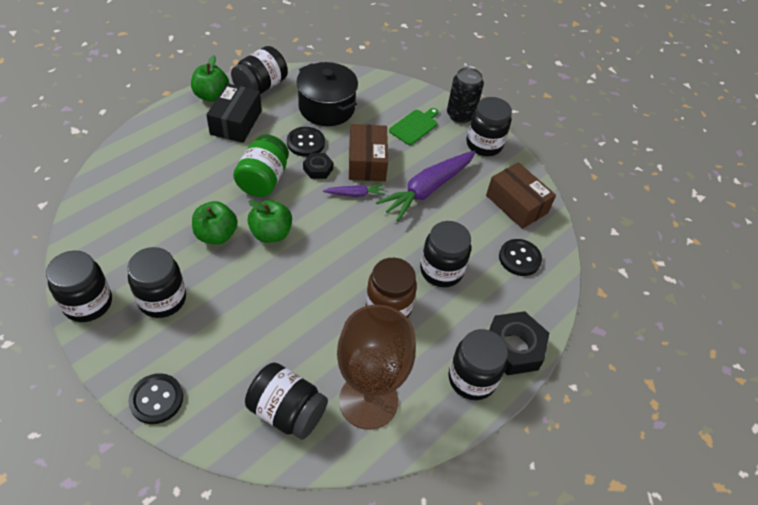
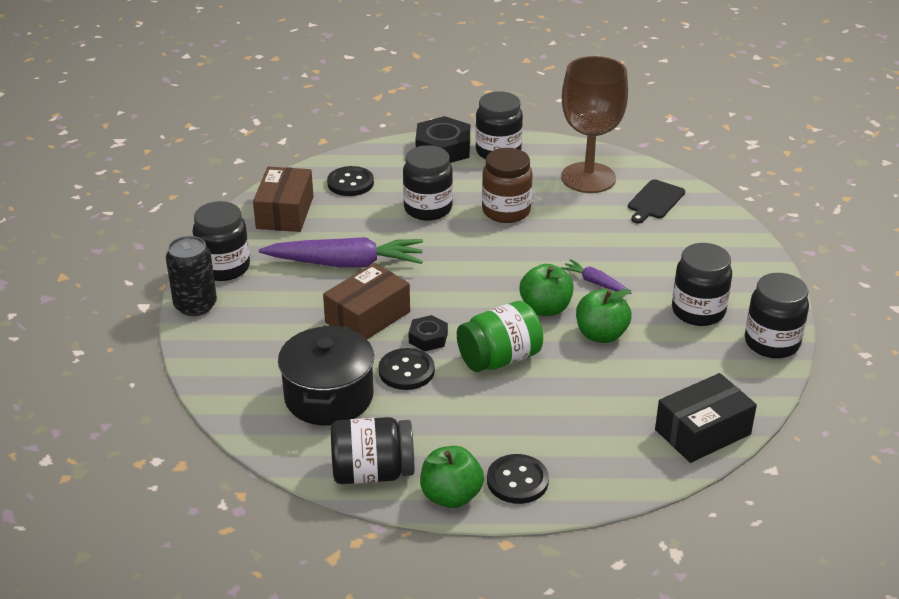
camera: 130 degrees left, 15 degrees down
black button [128,373,183,424] -> black button moved to [487,454,549,504]
black box [207,83,262,143] -> black box moved to [655,373,757,463]
black jar [245,362,328,440] -> black cutting board [628,179,685,223]
purple carrot [323,184,385,197] -> purple carrot moved to [560,259,632,294]
green cutting board [389,108,439,145] -> none

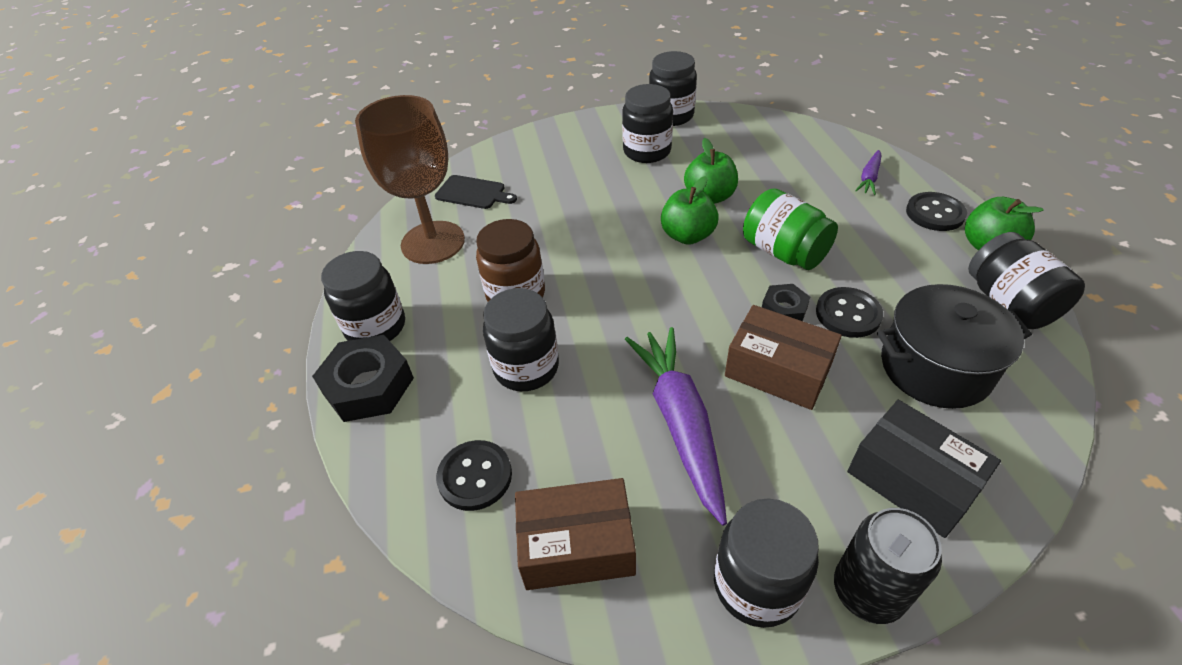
camera: 100 degrees left, 10 degrees up
purple carrot [560,259,632,294] -> purple carrot moved to [855,150,881,195]
black box [655,373,757,463] -> black box moved to [847,400,1001,538]

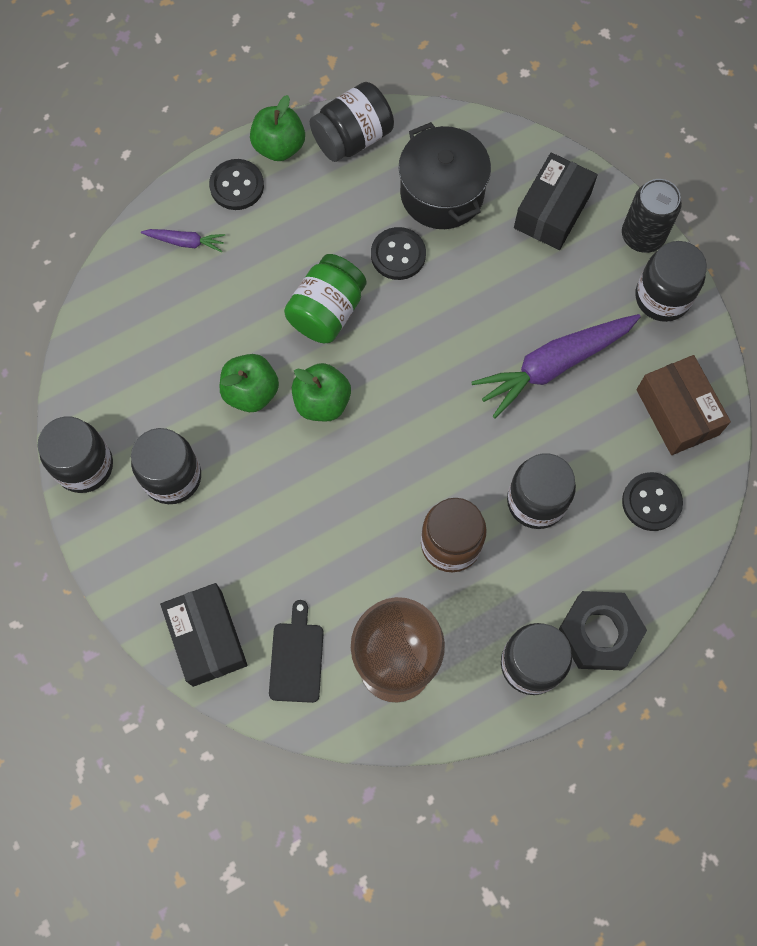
camera: 110 degrees left, 25 degrees up
brown box [725,305,842,410] -> none
black nut [762,284,810,321] -> none
none -> black box [160,583,248,687]

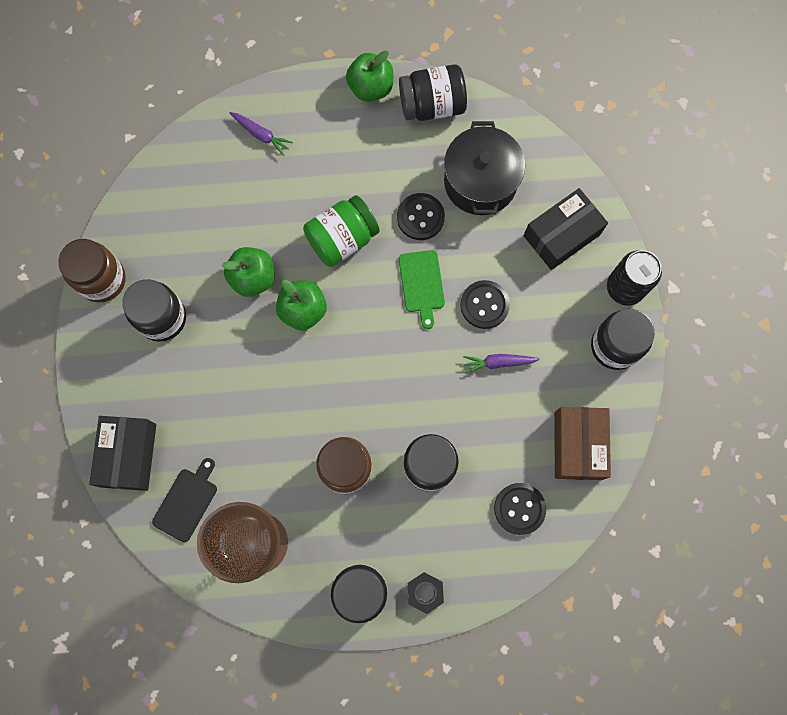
camera: 25 degrees right, 5 degrees up
black jar [38,417,113,493] -> brown jar [58,239,126,302]
black button [209,159,264,210] -> black button moved to [460,280,510,329]
purple carrot [471,314,641,419] -> purple carrot [463,354,540,374], size x0.47
black nut [559,591,647,670] -> black nut [408,572,444,614], size x0.56
none -> green cutting board [399,250,445,329]

